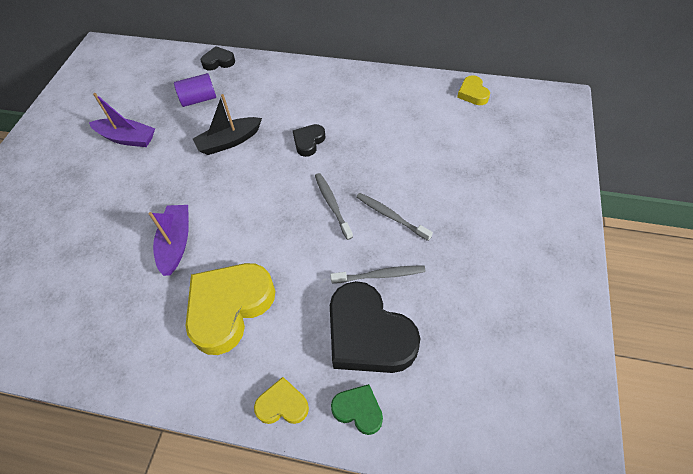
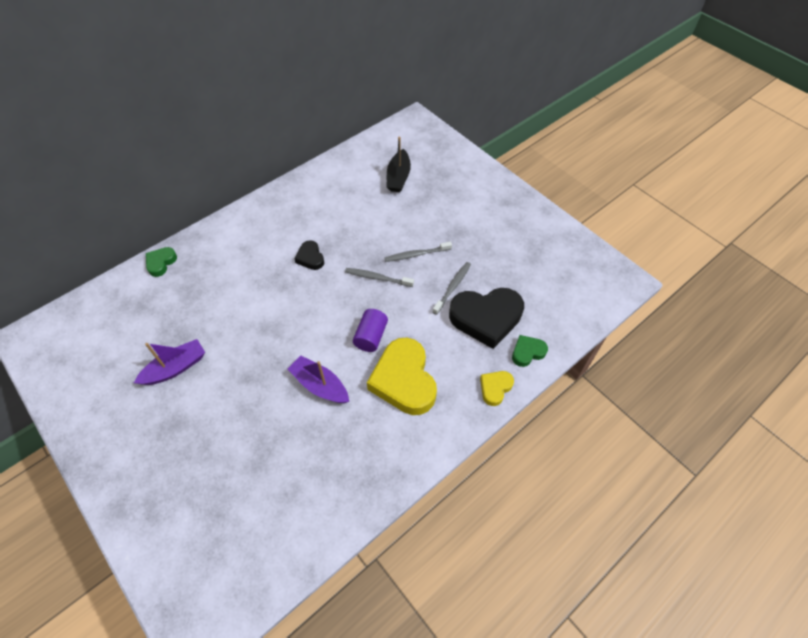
camera: 55 degrees left, 0 degrees up
purple cylinder [174,73,216,107] -> purple cylinder moved to [353,309,388,352]
black boat [193,94,262,155] -> black boat moved to [387,136,411,192]
black heart [201,46,235,70] -> green heart [146,247,177,277]
yellow heart [457,75,490,105] -> none

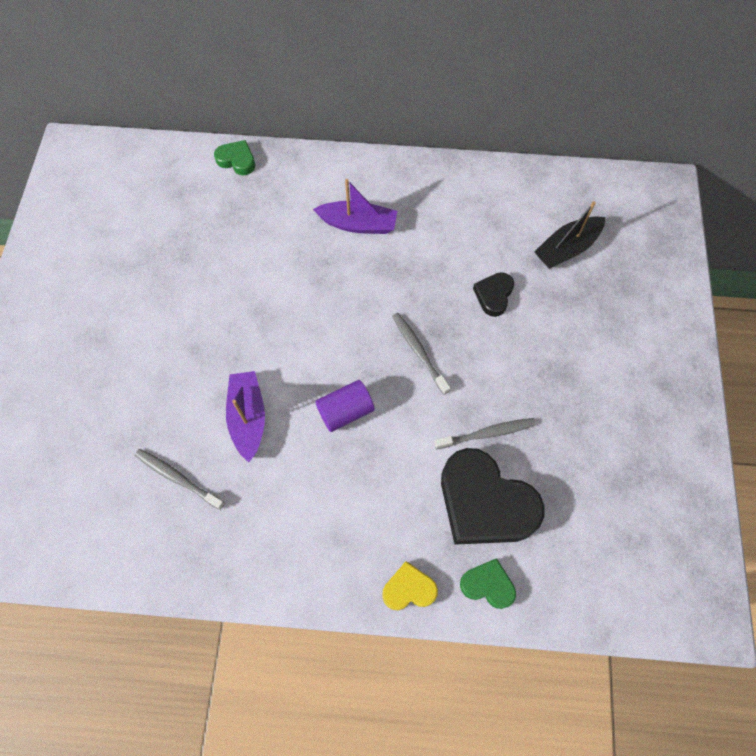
camera: 45 degrees right, 10 degrees up
purple boat [134,339,205,385] -> purple boat moved to [313,179,397,234]
green heart [146,247,177,277] -> green heart turned 45 degrees clockwise [214,140,255,175]
black heart [294,240,324,270] -> black heart moved to [473,272,514,317]
yellow heart [367,338,437,415] -> none
grey toothbrush [384,242,452,262] -> grey toothbrush moved to [135,449,225,510]

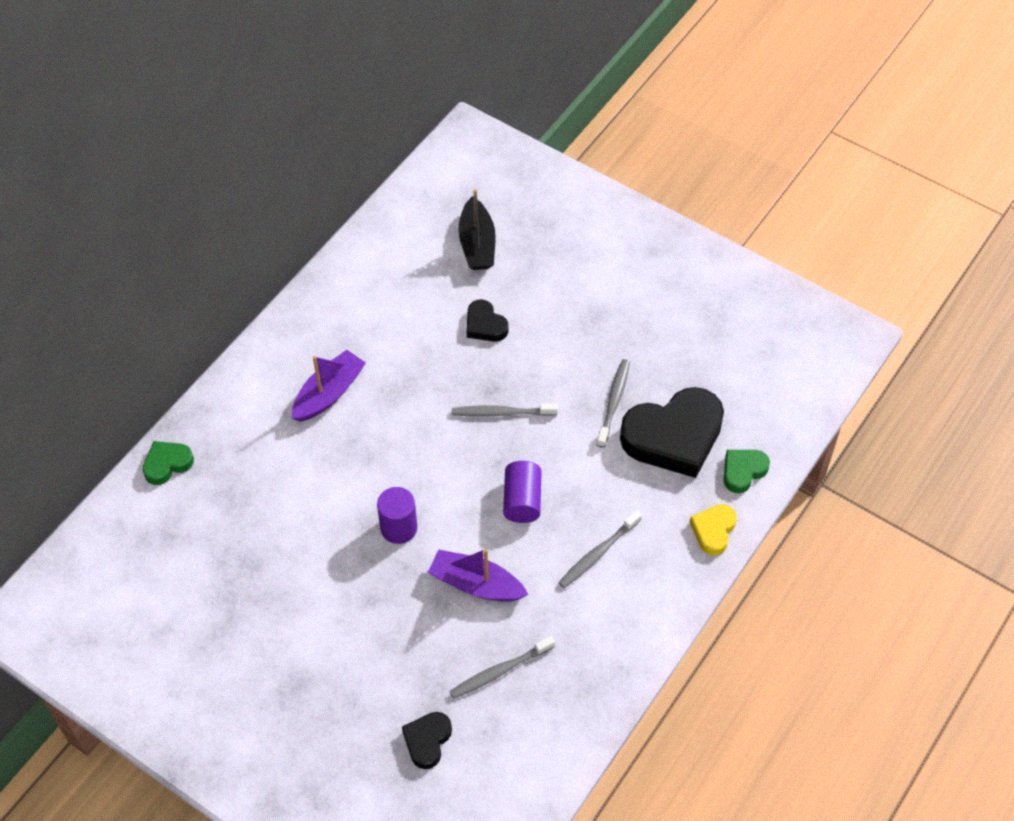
camera: 60 degrees left, 10 degrees down
none -> purple cylinder [377,487,417,544]
none -> black heart [402,712,452,769]
none -> grey toothbrush [558,510,642,588]

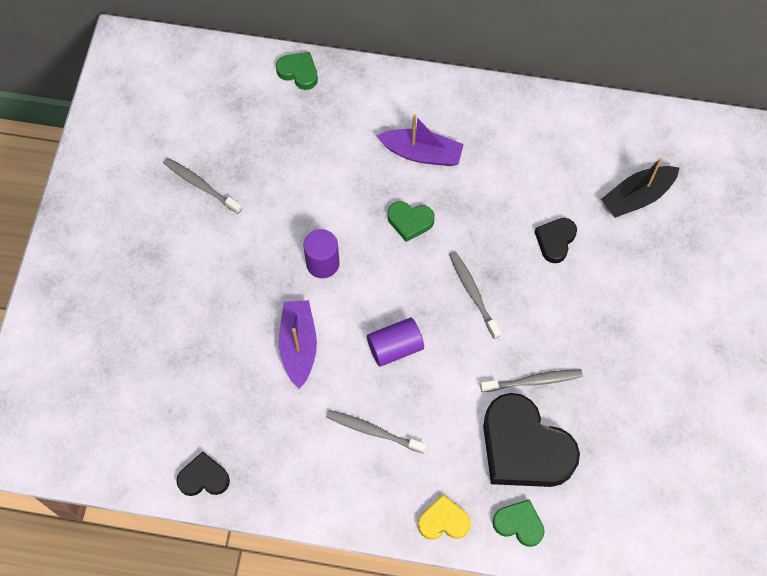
camera: 65 degrees right, 10 degrees up
black heart [402,712,452,769] -> black heart moved to [176,452,230,496]
grey toothbrush [449,636,555,699] -> grey toothbrush moved to [163,158,242,214]
none -> green heart [388,201,435,242]

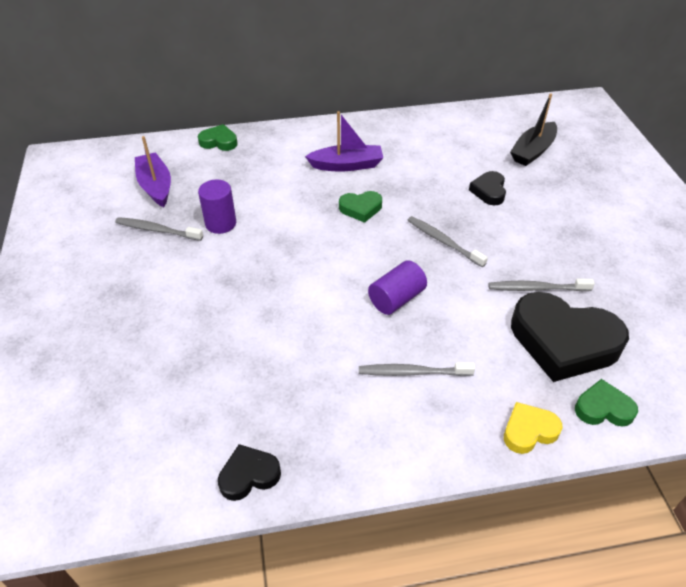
camera: 20 degrees left, 20 degrees down
purple boat [279,300,317,389] -> purple boat moved to [135,136,171,207]
purple cylinder [303,229,339,278] -> purple cylinder moved to [198,179,236,234]
grey toothbrush [480,369,583,392] -> grey toothbrush turned 150 degrees counterclockwise [488,279,595,291]

